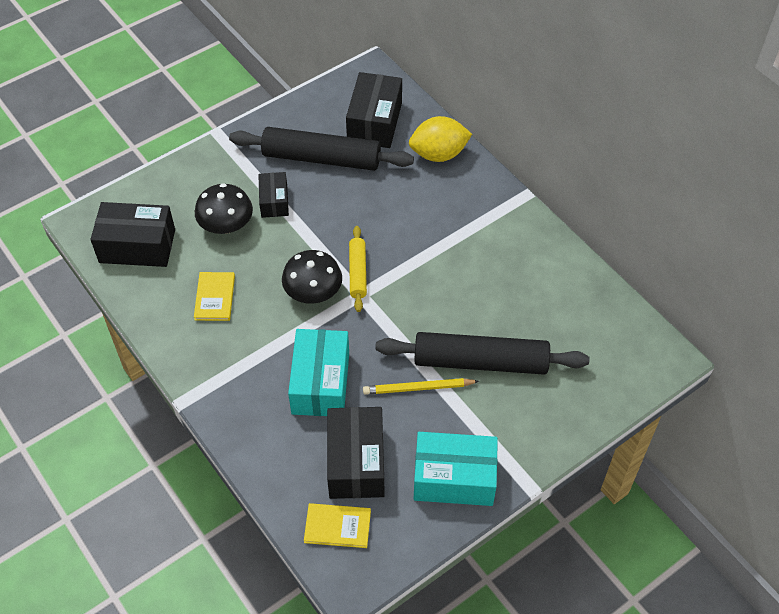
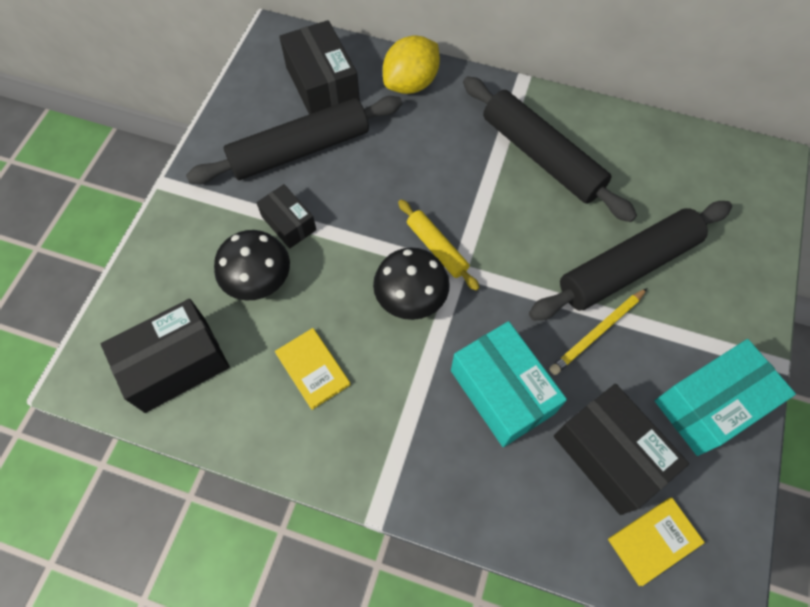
camera: 35 degrees left, 10 degrees up
none -> black rolling pin [463,76,637,222]

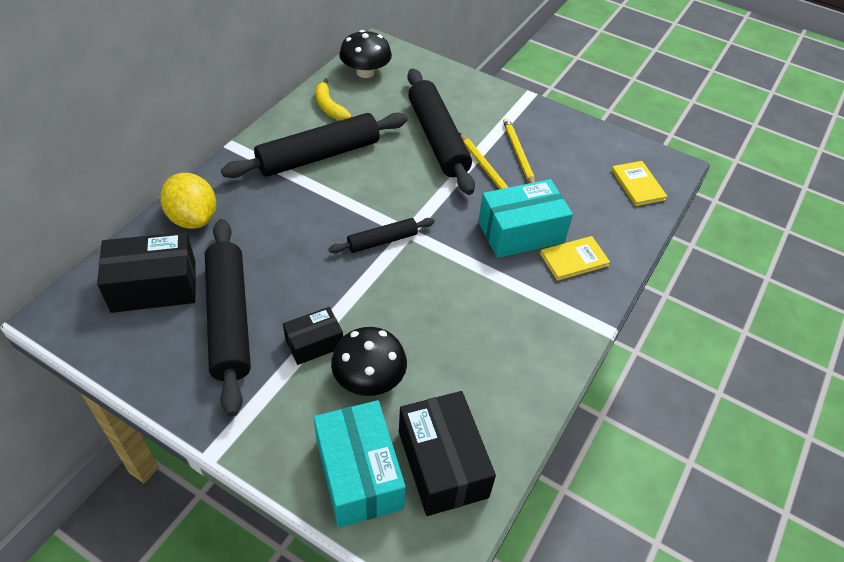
camera: 80 degrees left, 15 degrees down
yellow book [275,328,351,410] -> yellow book moved to [540,236,610,281]
black mushroom [373,247,450,320] -> black mushroom moved to [339,30,392,78]
yellow rolling pin [398,199,480,291] -> black rolling pin [329,218,435,253]
black box [554,384,689,515] -> none
turquoise box [655,339,796,456] -> turquoise box moved to [314,400,406,528]
none -> yellow banana [315,78,351,120]
none -> yellow pencil [503,118,535,183]

